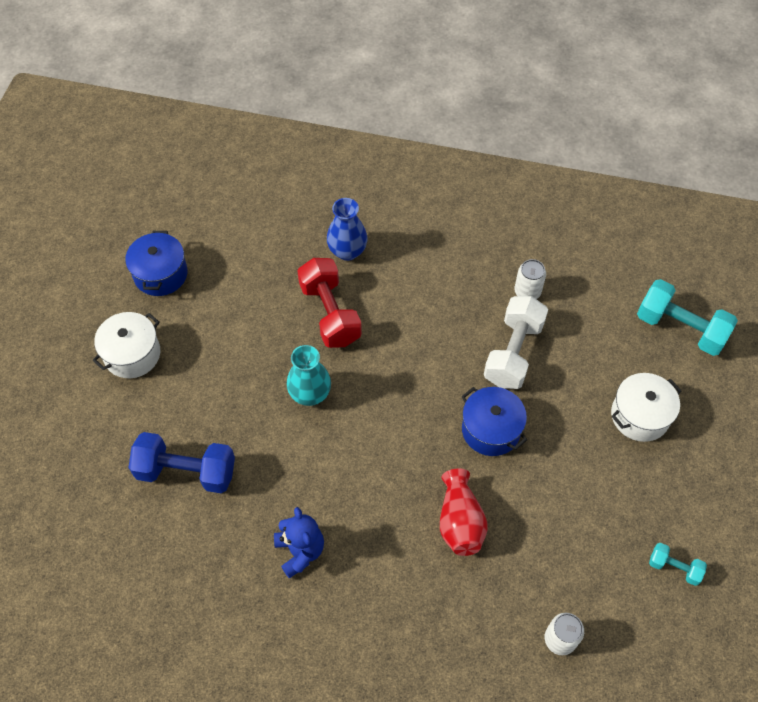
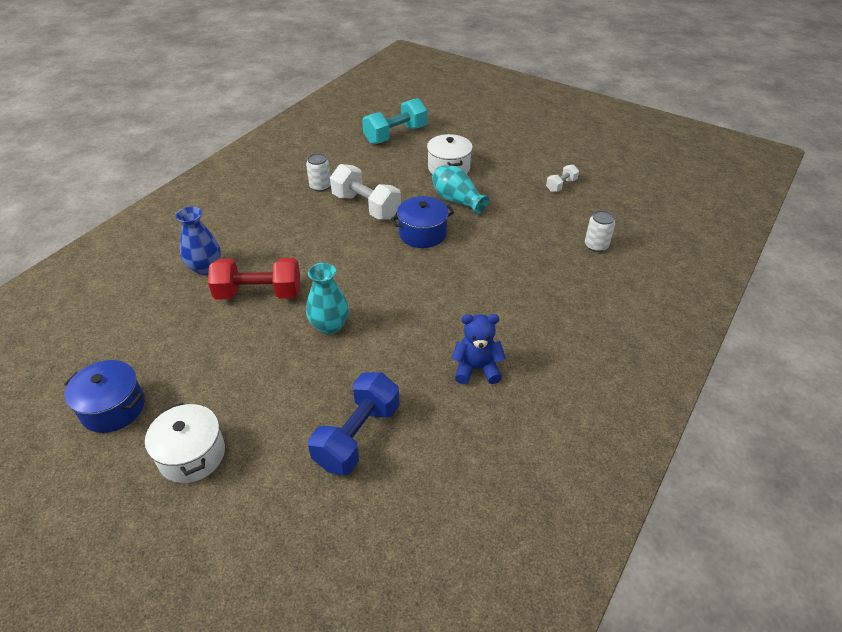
camera: 70 degrees left, 15 degrees down
red vase [440,469,488,556] -> none
turquoise dumbbell [649,543,707,586] -> white dumbbell [546,164,579,192]
none -> turquoise vase [432,165,489,215]

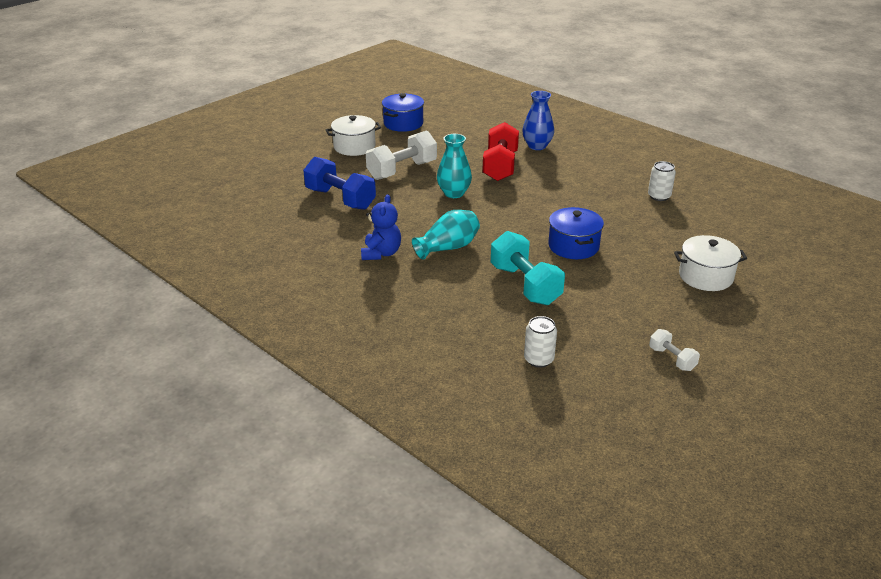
camera: 100 degrees right, 10 degrees down
white dumbbell [330,164,401,220] -> white dumbbell moved to [366,131,437,180]
turquoise dumbbell [362,98,427,144] -> turquoise dumbbell moved to [491,231,565,305]
turquoise vase [432,165,489,215] -> turquoise vase moved to [412,210,480,260]

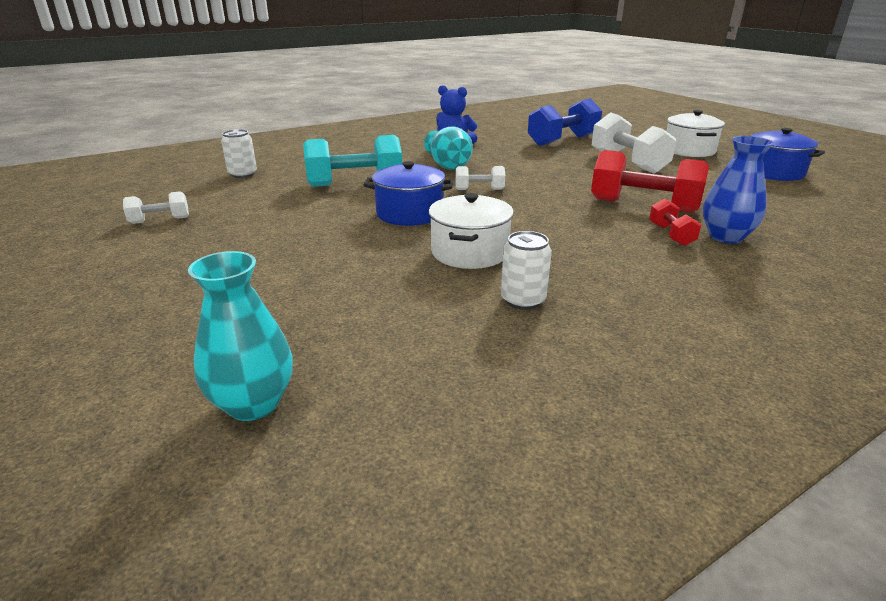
camera: 105 degrees right, 5 degrees down
turquoise vase [437,134,472,198] -> turquoise vase moved to [188,251,293,421]
white pot [674,235,747,291] -> white pot moved to [429,193,514,269]
none -> white dumbbell [455,166,505,190]
none -> red dumbbell [649,199,701,246]

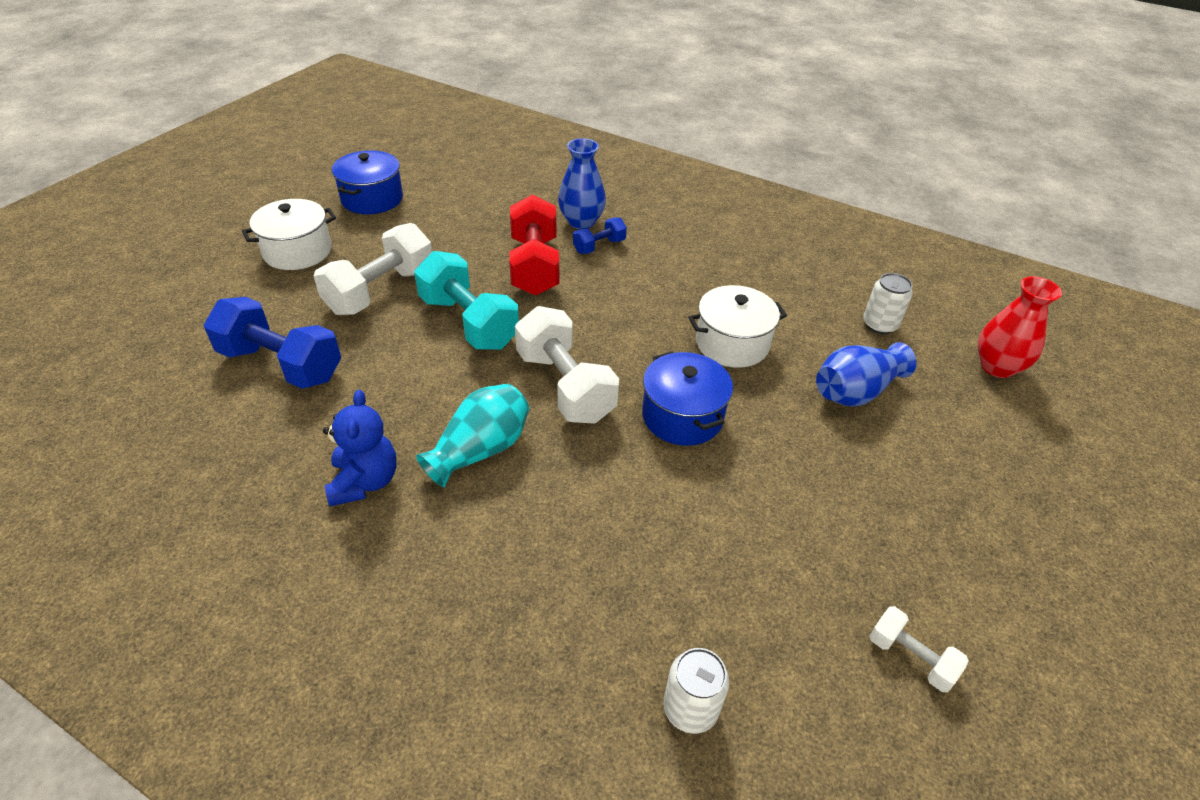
camera: 120 degrees left, 15 degrees up
turquoise vase [188,251,293,421] -> red vase [978,276,1062,378]
turquoise dumbbell [303,135,402,187] -> turquoise dumbbell moved to [414,251,519,350]
white dumbbell [455,166,505,190] -> white dumbbell [515,306,619,424], size x1.97
white can [501,231,552,310] -> white can moved to [863,273,913,334]
red dumbbell [649,199,701,246] -> blue dumbbell [573,217,627,254]
none -> blue vase [816,342,917,407]

